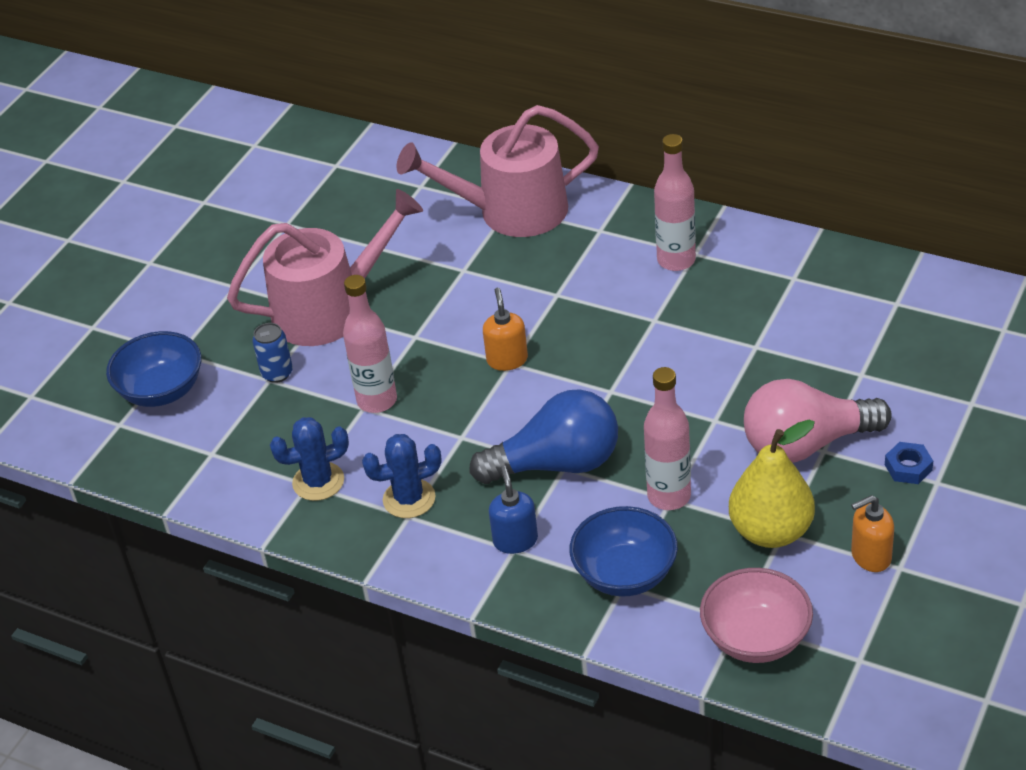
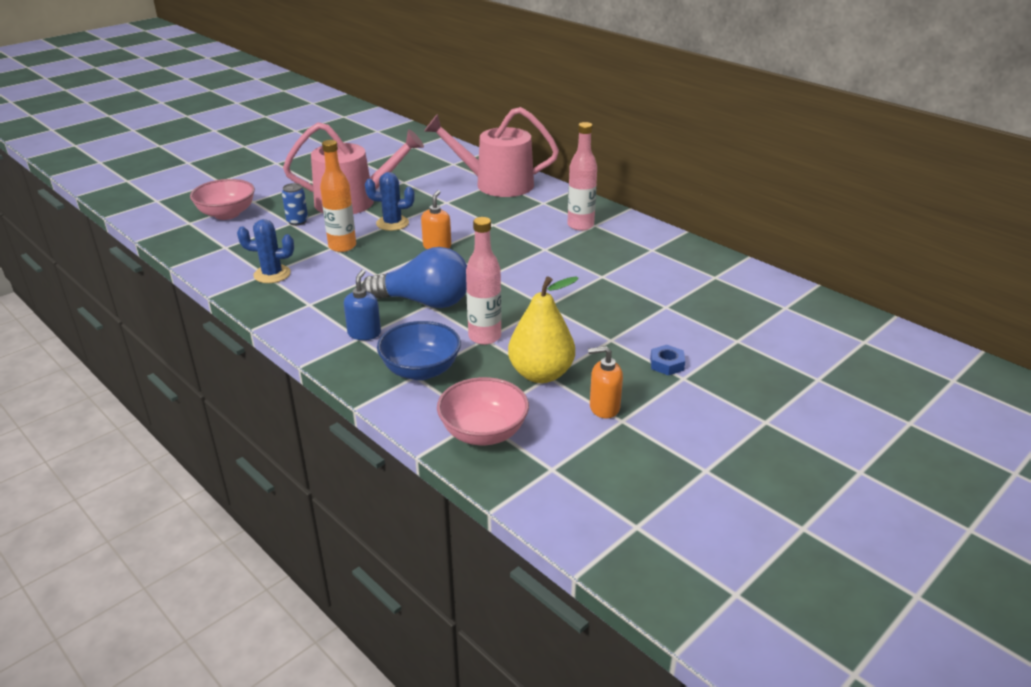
camera: 15 degrees right, 10 degrees down
blue bowl [106,331,201,407] -> pink bowl [190,179,255,220]
pink bottle [343,275,397,413] -> orange bottle [320,140,356,252]
blue cactus [362,434,441,518] -> blue cactus moved to [365,172,415,231]
pink light bulb [744,379,891,463] -> none

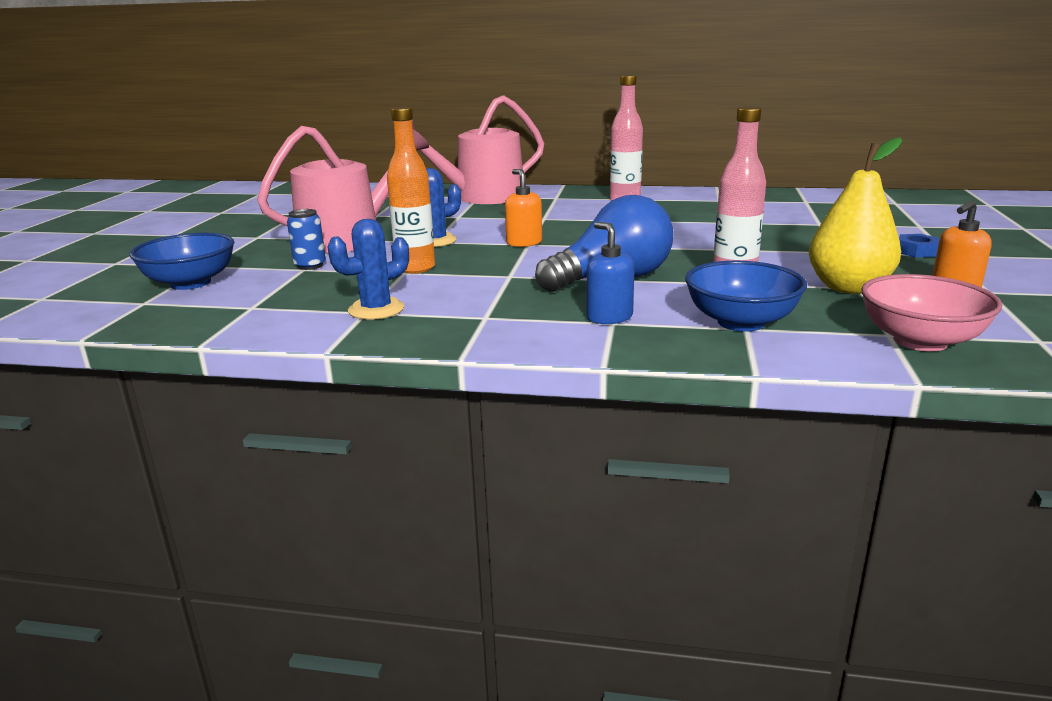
camera: 35 degrees left, 10 degrees down
pink bowl [190,179,255,220] -> blue bowl [129,233,234,290]

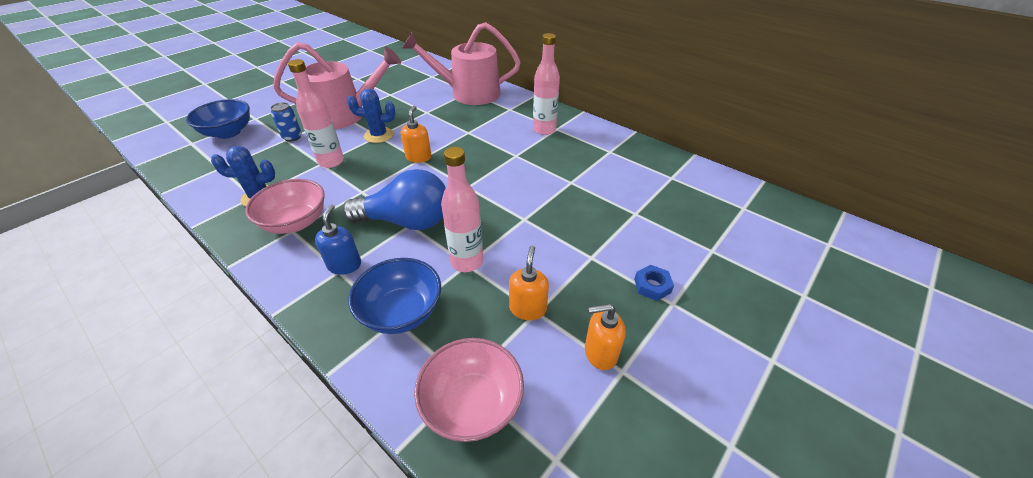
camera: 30 degrees right, 20 degrees up
orange bottle [387,107,435,274] -> pink bottle [288,59,344,168]
yellow pear [809,137,902,294] -> orange soap dispenser [509,245,549,320]
none -> pink bowl [245,179,325,234]

